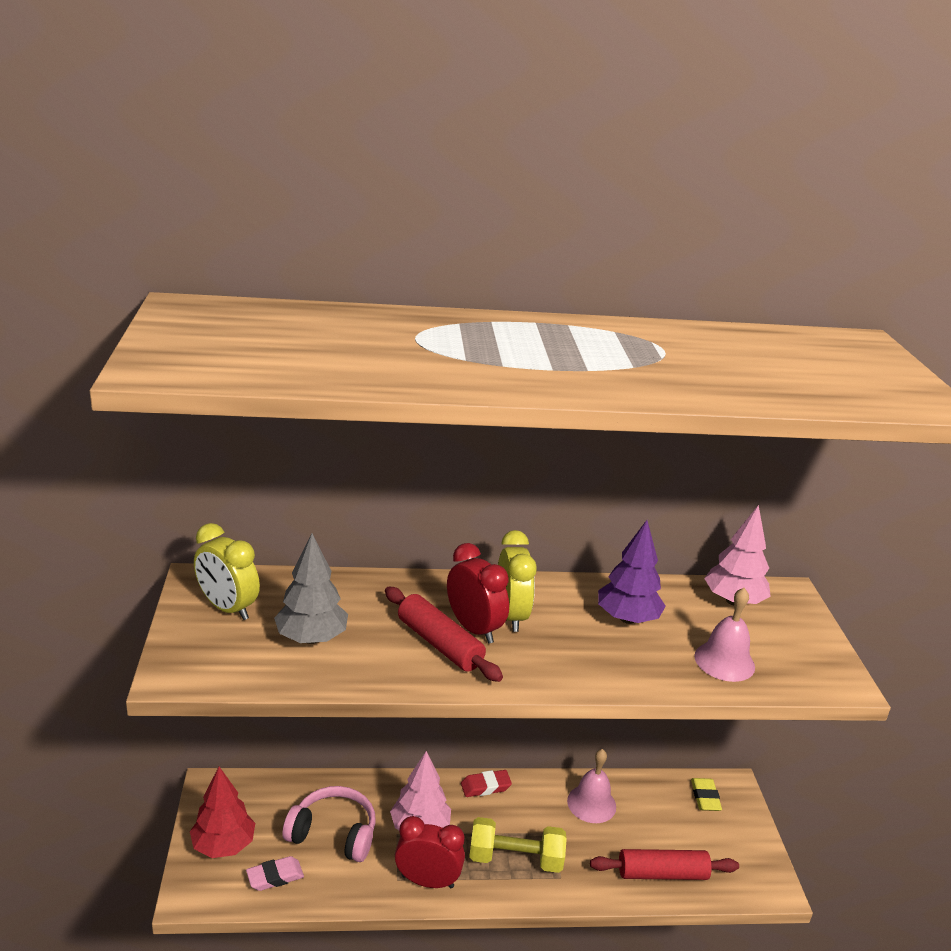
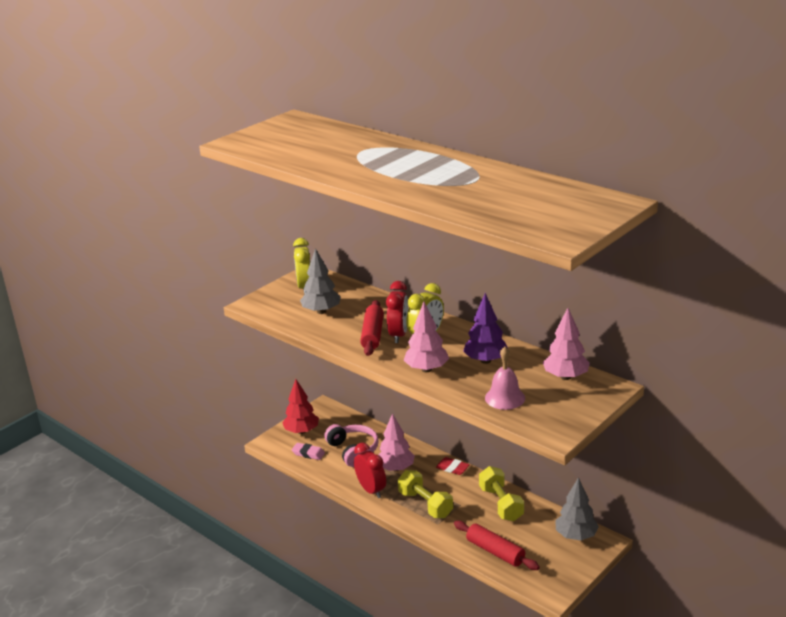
camera: 50 degrees right, 0 degrees up
pink bell [567,749,616,823] -> yellow dumbbell [479,466,524,521]
yellow eraser [691,778,722,811] -> grey tree [555,477,599,541]
none -> pink tree [404,302,449,372]

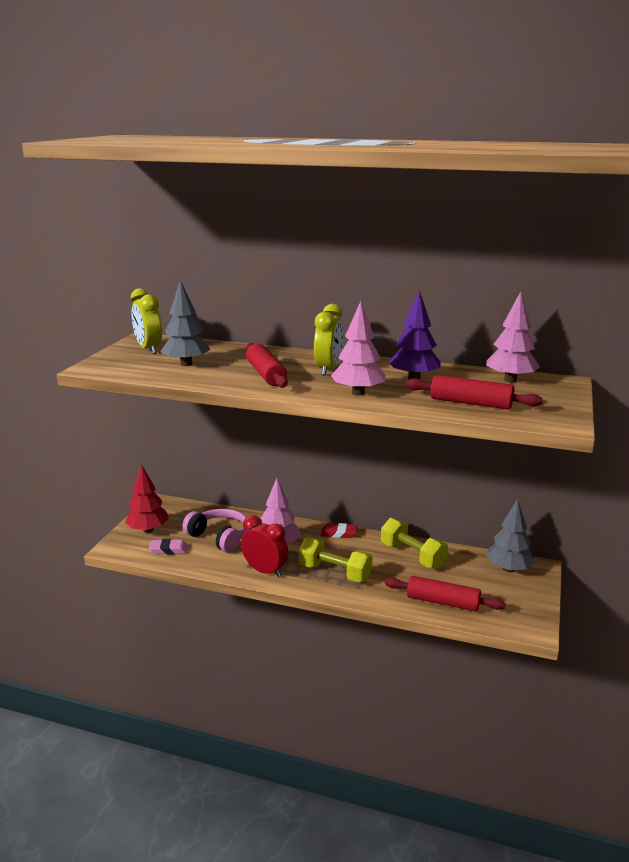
camera: 25 degrees left, 5 degrees down
red clock [386,281,408,343] -> none
pink bell [485,347,525,410] -> red rolling pin [405,375,543,410]

